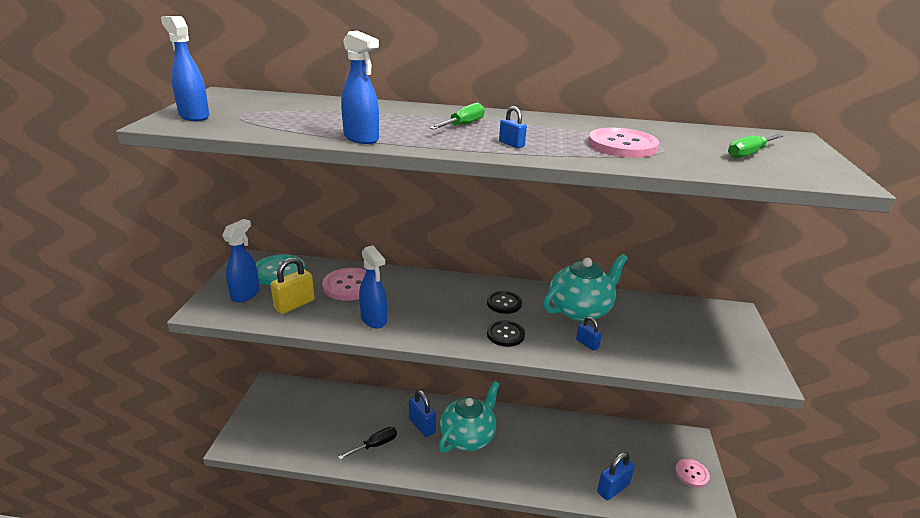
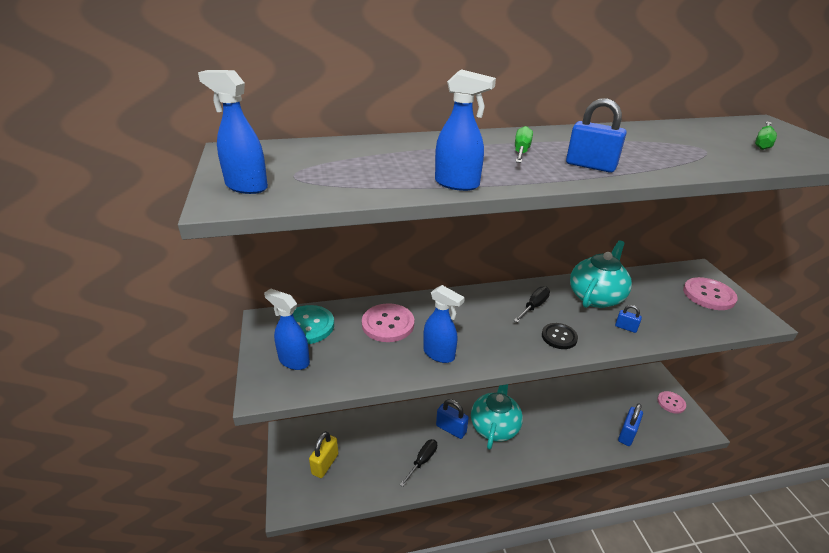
camera: 20 degrees left, 5 degrees up
blue spray bottle [222,219,260,303] -> blue spray bottle turned 60 degrees counterclockwise [264,288,310,370]
yellow padlock [270,257,315,314] -> yellow padlock moved to [309,431,338,478]
black button [487,291,522,314] -> black screwdriver [514,286,550,323]
blue padlock [499,106,527,148] -> blue padlock [566,98,626,173], size x1.78
pink button [588,128,659,158] -> pink button moved to [683,277,738,310]

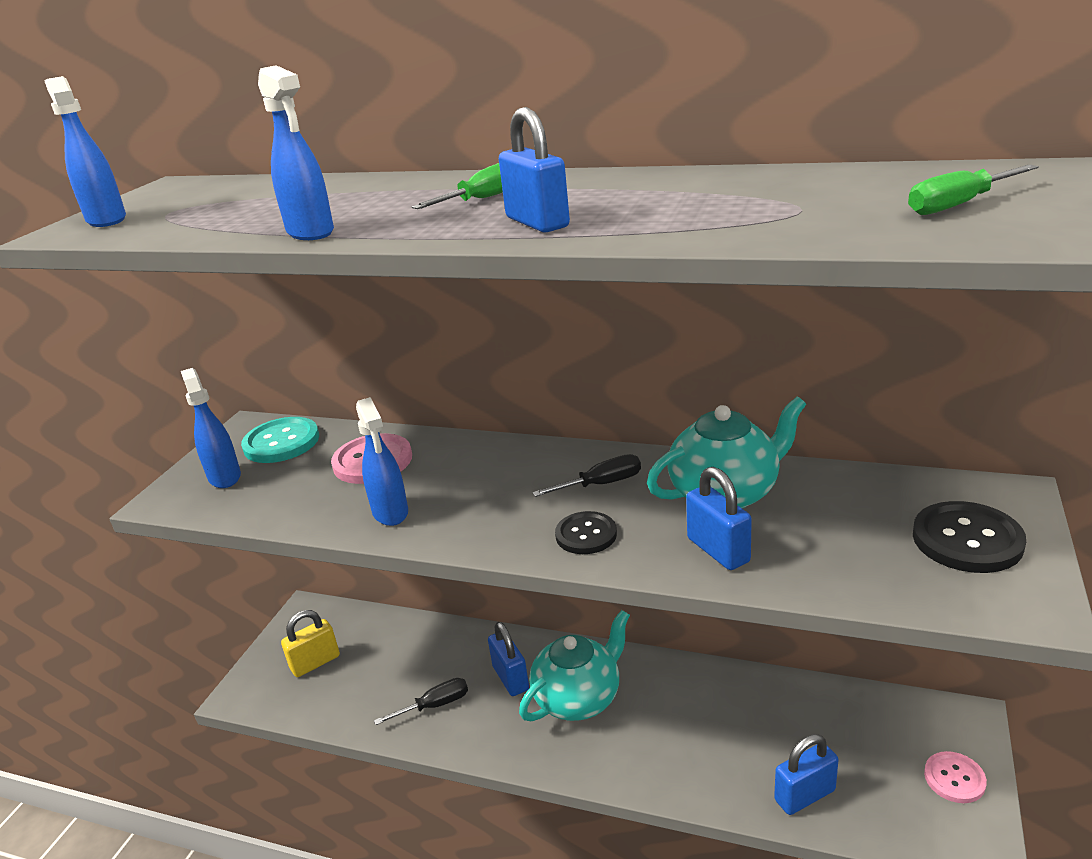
camera: 35 degrees right, 5 degrees down
blue padlock [615,305,642,333] -> blue padlock [686,467,752,570], size x1.78
pink button [683,277,738,310] -> black button [913,501,1026,573]

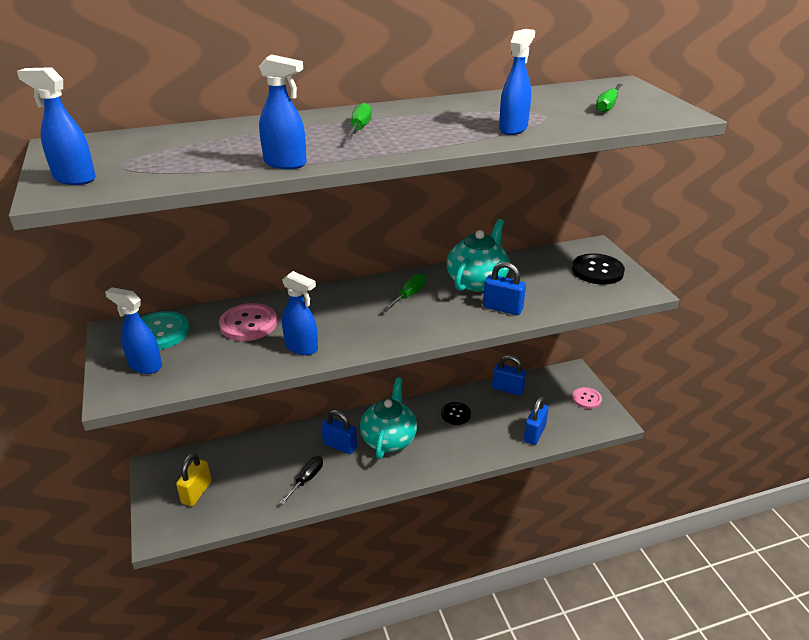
camera: 40 degrees left, 5 degrees up
blue padlock [499,107,570,232] -> blue padlock moved to [492,355,526,396]
black screwdriver [532,454,641,497] -> green screwdriver [383,273,426,311]
black button [555,511,617,554] -> black button moved to [441,402,471,425]
none -> blue spray bottle [499,29,535,135]

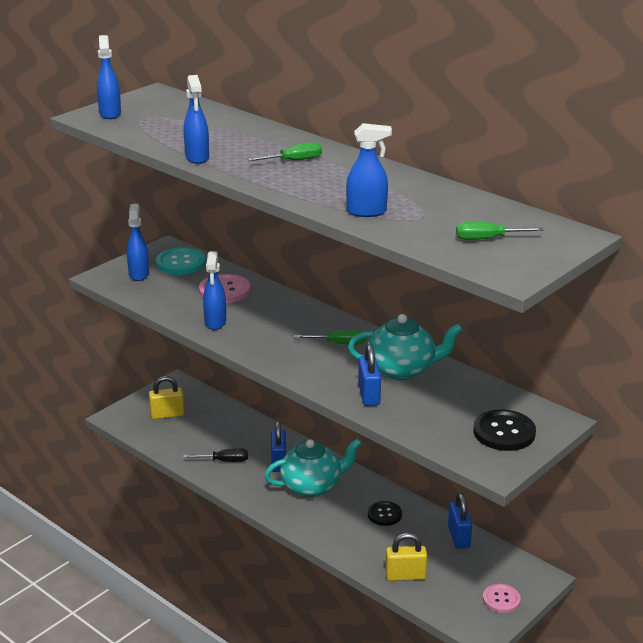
camera: 60 degrees right, 5 degrees down
blue padlock [524,397,549,445] -> yellow padlock [385,533,427,581]

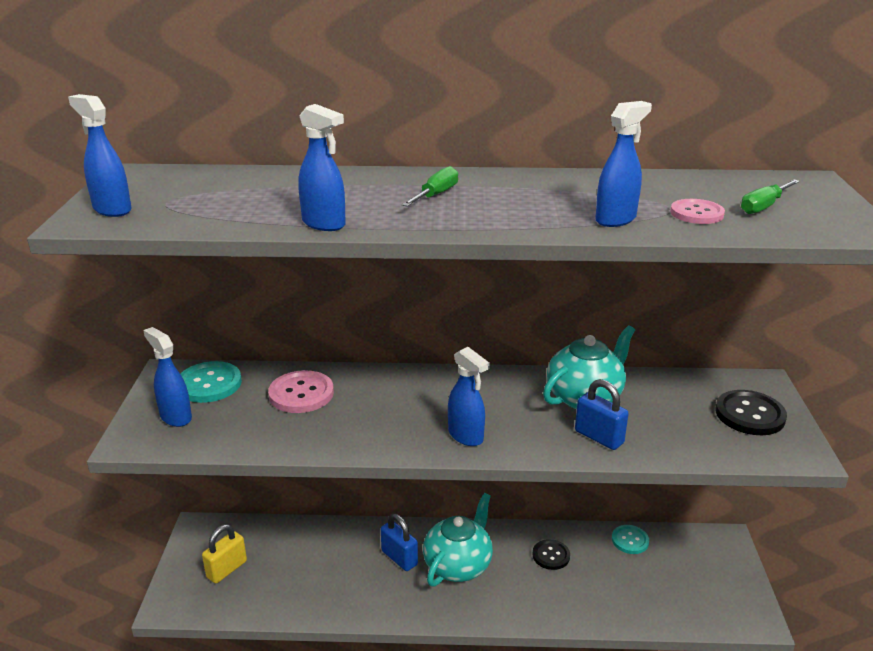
camera: 40 degrees left, 0 degrees up
black screwdriver [183,448,248,462] -> none
blue spray bottle [203,251,226,330] -> blue spray bottle moved to [448,347,490,446]
green screwdriver [294,330,366,345] -> none
yellow padlock [385,533,427,581] -> none
blue padlock [448,493,472,549] -> turquoise button [612,525,649,554]
pink button [483,584,521,613] -> pink button moved to [670,199,725,224]

